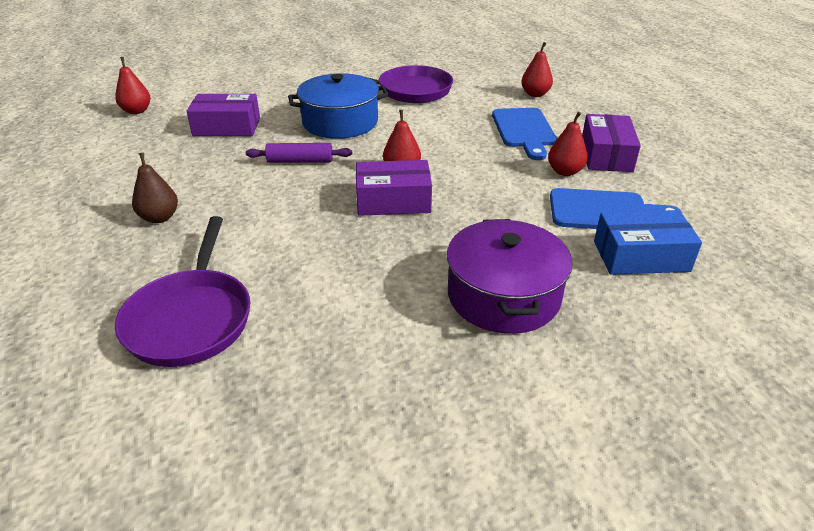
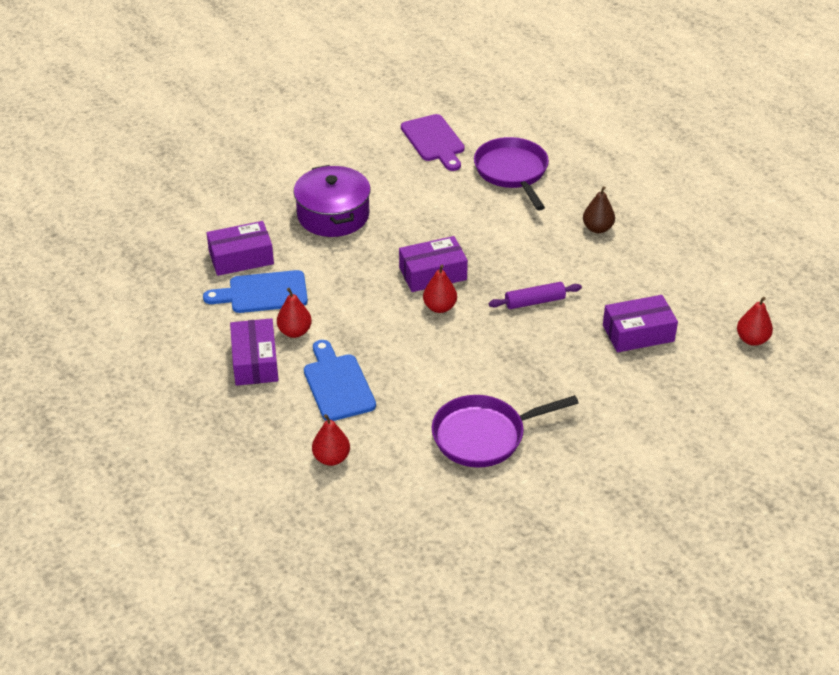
camera: 165 degrees right, 5 degrees up
blue pot [288,73,389,139] -> none
blue box [594,210,702,275] -> purple box [207,221,274,276]
none -> purple cutting board [401,114,465,171]

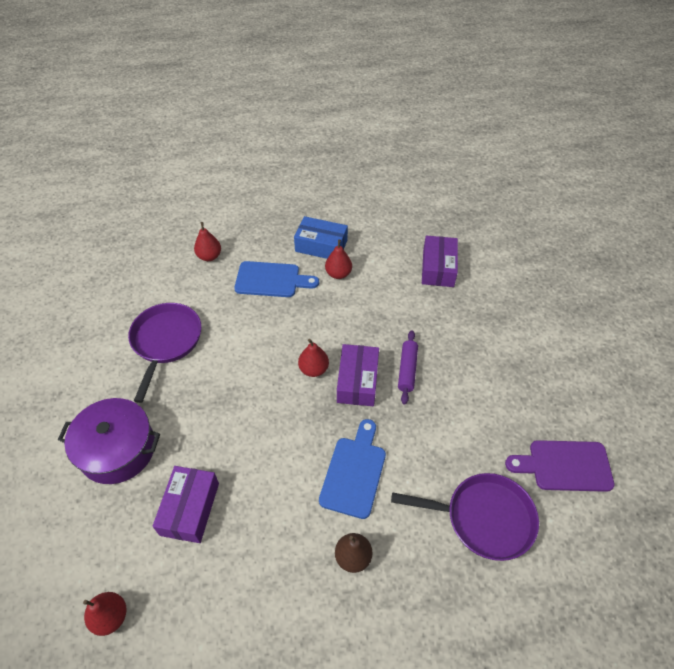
camera: 115 degrees right, 10 degrees up
blue cutting board [203,270,308,313] -> blue cutting board moved to [319,419,386,519]
purple box [230,318,279,386] -> blue box [294,216,348,259]
purple pot [294,165,371,237] -> purple pot moved to [58,398,160,484]
purple rolling pin [489,282,582,309] -> purple rolling pin moved to [398,330,418,404]

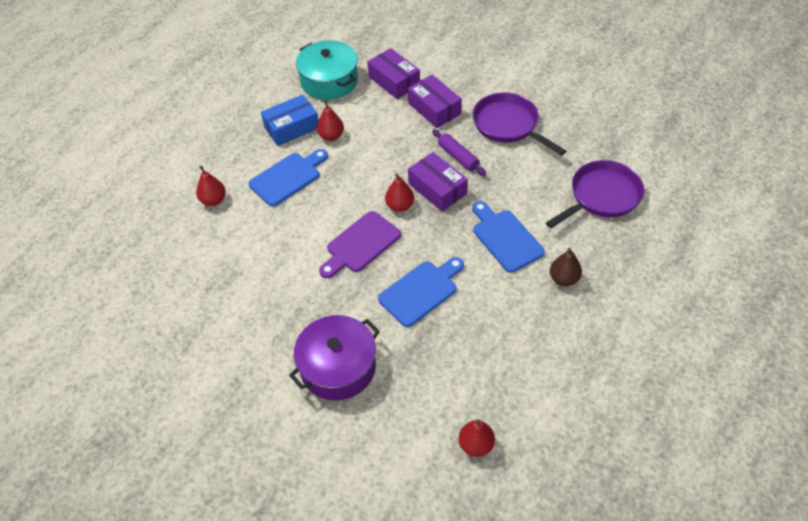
camera: 45 degrees left, 0 degrees up
purple pan [128,303,201,403] -> purple pan moved to [473,92,566,156]
purple box [152,466,219,543] -> purple box moved to [408,75,462,128]
purple cutting board [505,440,615,492] -> purple cutting board moved to [319,211,401,278]
none -> turquoise pot [296,40,358,100]
none -> blue cutting board [378,257,464,327]

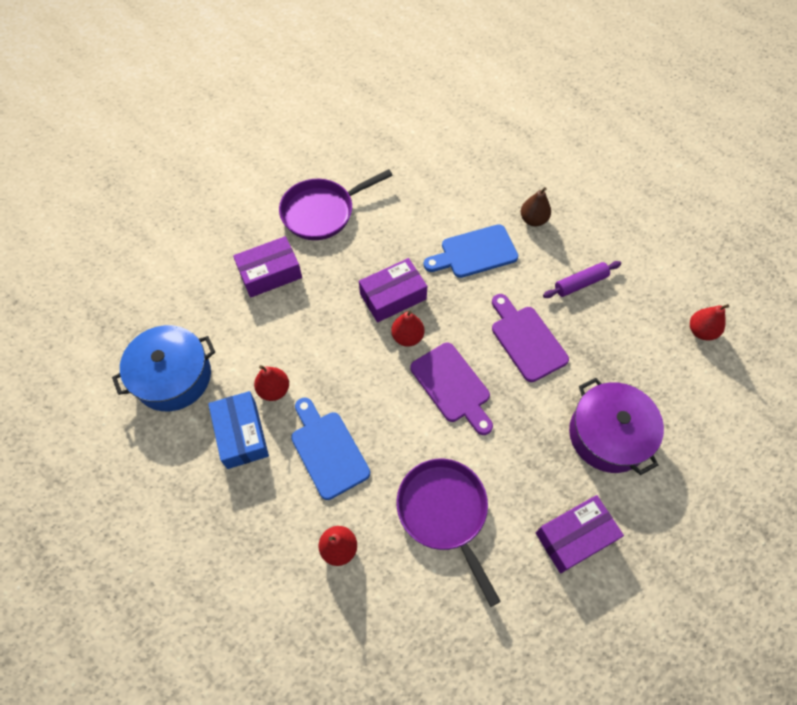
camera: 80 degrees left, 10 degrees up
turquoise pot [296,40,358,100] -> blue pot [112,325,215,411]
purple box [368,48,420,99] -> purple box moved to [535,495,624,573]
blue cutting board [378,257,464,327] -> purple cutting board [492,294,569,382]
purple rolling pin [432,129,486,176] -> purple rolling pin moved to [543,261,621,298]
purple pan [546,160,644,228] -> purple pan moved to [397,459,501,607]

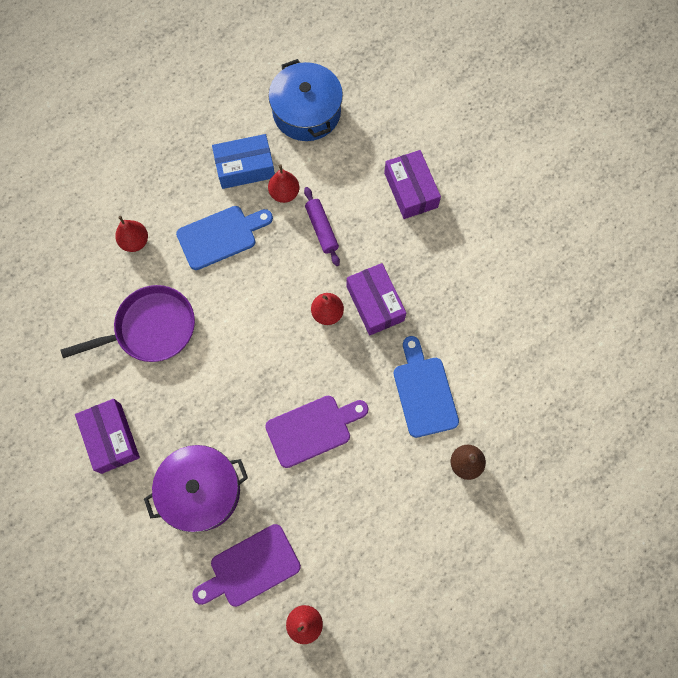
camera: 95 degrees right, 10 degrees up
purple pan [279,169,393,240] -> none
purple cutting board [410,343,493,435] -> purple cutting board moved to [192,524,301,607]
purple rolling pin [543,261,621,298] -> purple rolling pin moved to [304,187,340,266]

